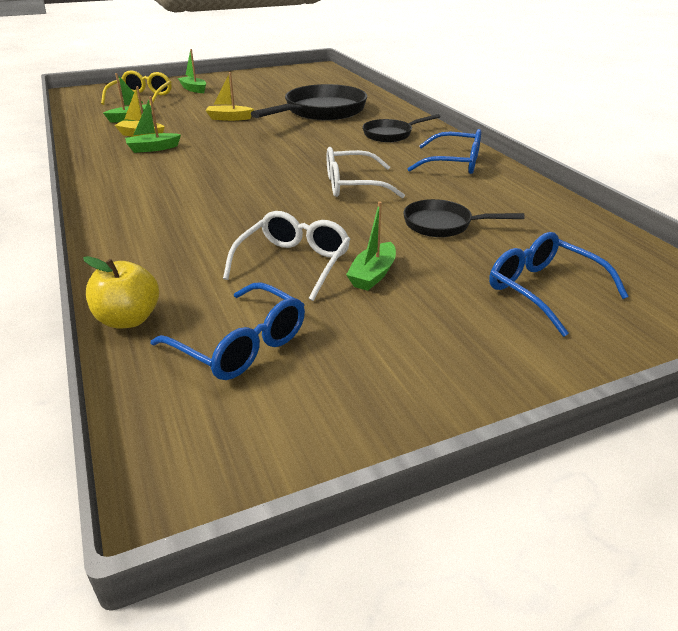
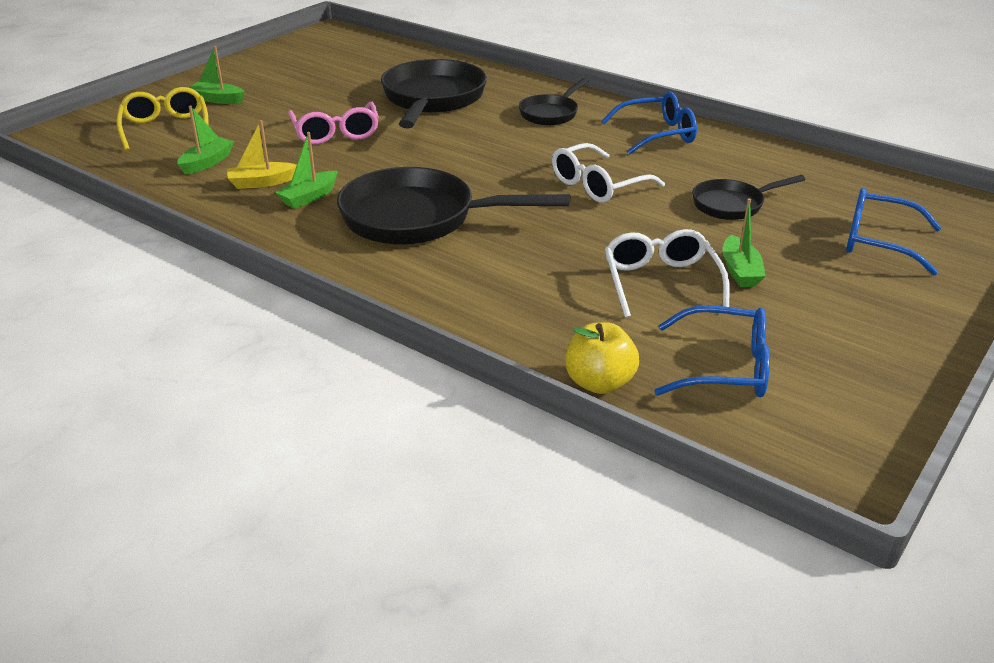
camera: 30 degrees left, 0 degrees up
yellow boat [205,72,254,121] -> pink glasses [288,102,379,144]
none -> black pan [337,167,570,245]

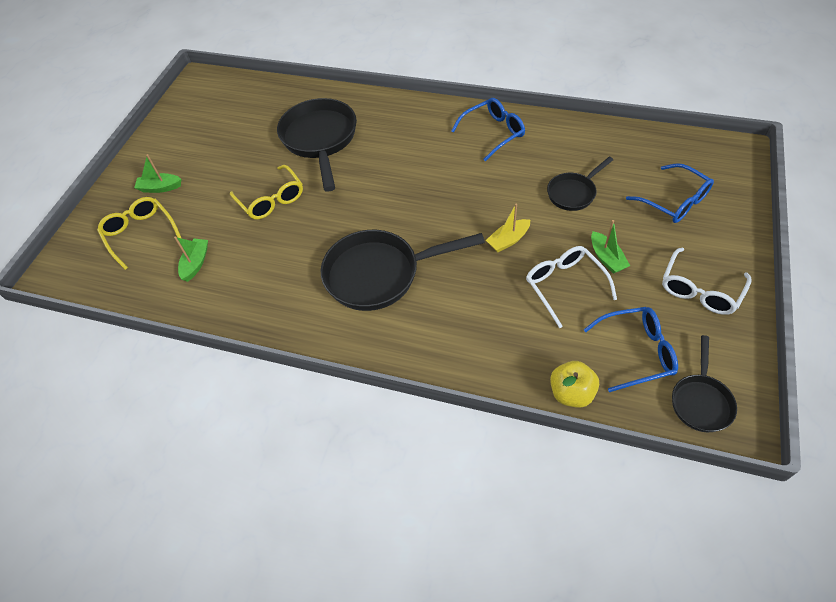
camera: 15 degrees left, 20 degrees up
yellow boat [227,120,297,189] -> yellow boat moved to [486,203,530,252]
green boat [275,132,337,209] -> none
pink glasses [288,102,379,144] -> yellow glasses [230,165,303,220]
black pan [519,78,588,125] -> black pan moved to [672,335,737,432]
white glasses [552,143,665,203] -> white glasses moved to [662,248,752,315]
blue glasses [846,188,942,275] -> blue glasses turned 135 degrees counterclockwise [626,163,714,223]

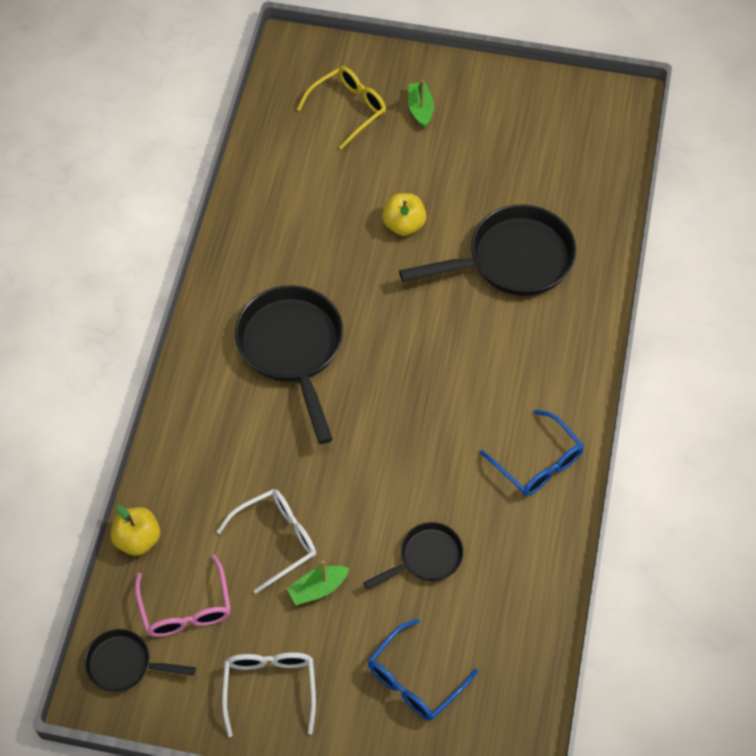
camera: 80 degrees right, 5 degrees up
green boat [174,237,208,282] -> none
yellow glasses [230,165,303,220] -> yellow apple [382,193,426,236]
yellow boat [486,203,530,252] -> none
black pan [547,156,613,211] -> black pan turned 105 degrees clockwise [363,522,464,589]
blue glasses [584,307,678,392] -> pink glasses [135,554,231,637]
white glasses [662,248,752,315] -> white glasses turned 60 degrees clockwise [222,652,316,737]

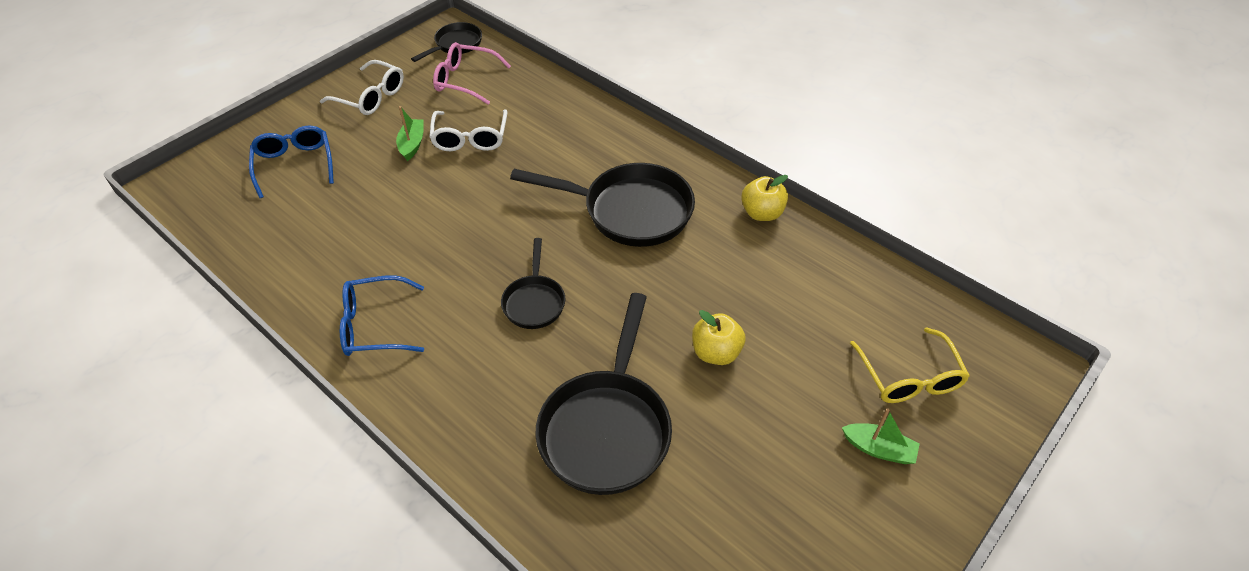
camera: 120 degrees right, 10 degrees down
yellow apple [111,505,160,556] -> yellow apple moved to [741,175,788,221]
black pan [363,522,464,589] -> black pan moved to [501,238,565,329]

